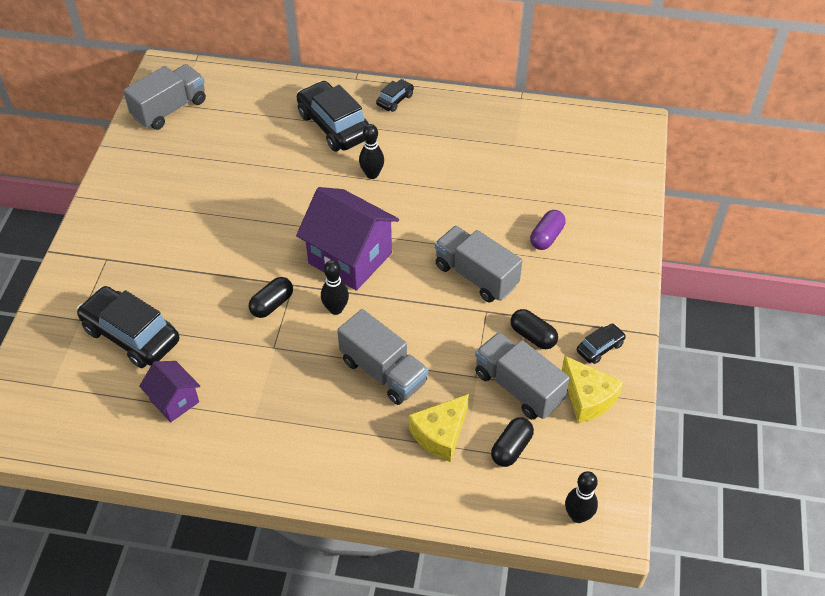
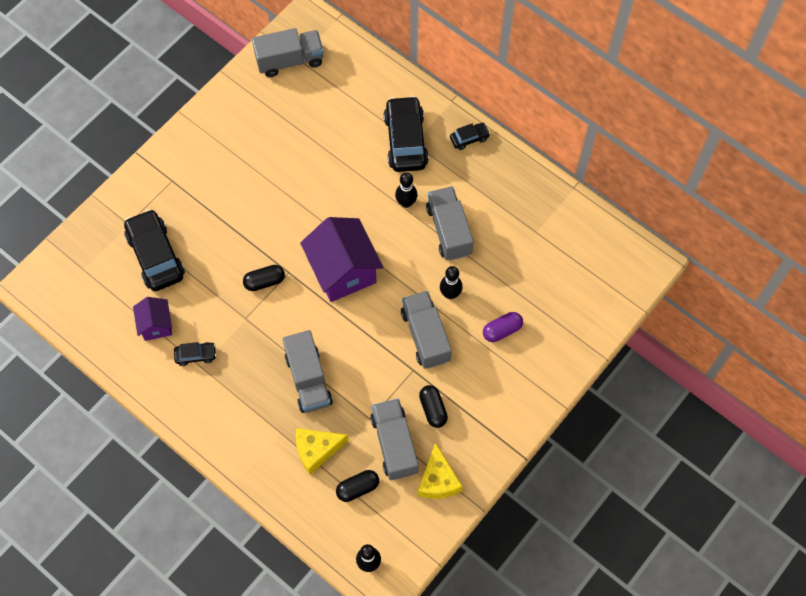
camera: 30 degrees right, 15 degrees up
black bowling pin [321,260,349,315] -> black bowling pin moved to [440,266,463,299]
black car [577,324,626,364] -> black car moved to [174,342,216,366]
none -> grey truck [426,186,473,261]

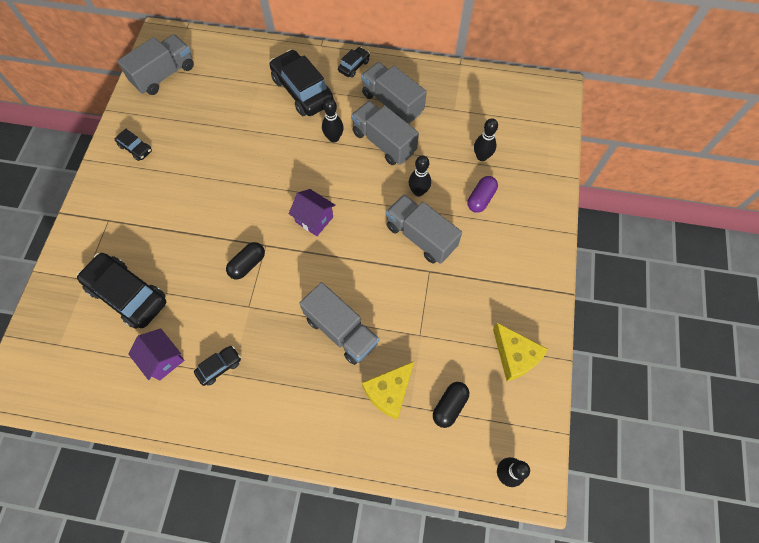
camera: 30 degrees left, 0 degrees up
purple house [300,217,383,302] -> purple house [289,189,335,236], size x0.54
grey truck [370,399,419,480] -> grey truck moved to [361,62,427,124]
black capsule [419,385,448,428] -> none
none -> black car [115,129,152,161]
none -> black bowling pin [474,118,498,161]

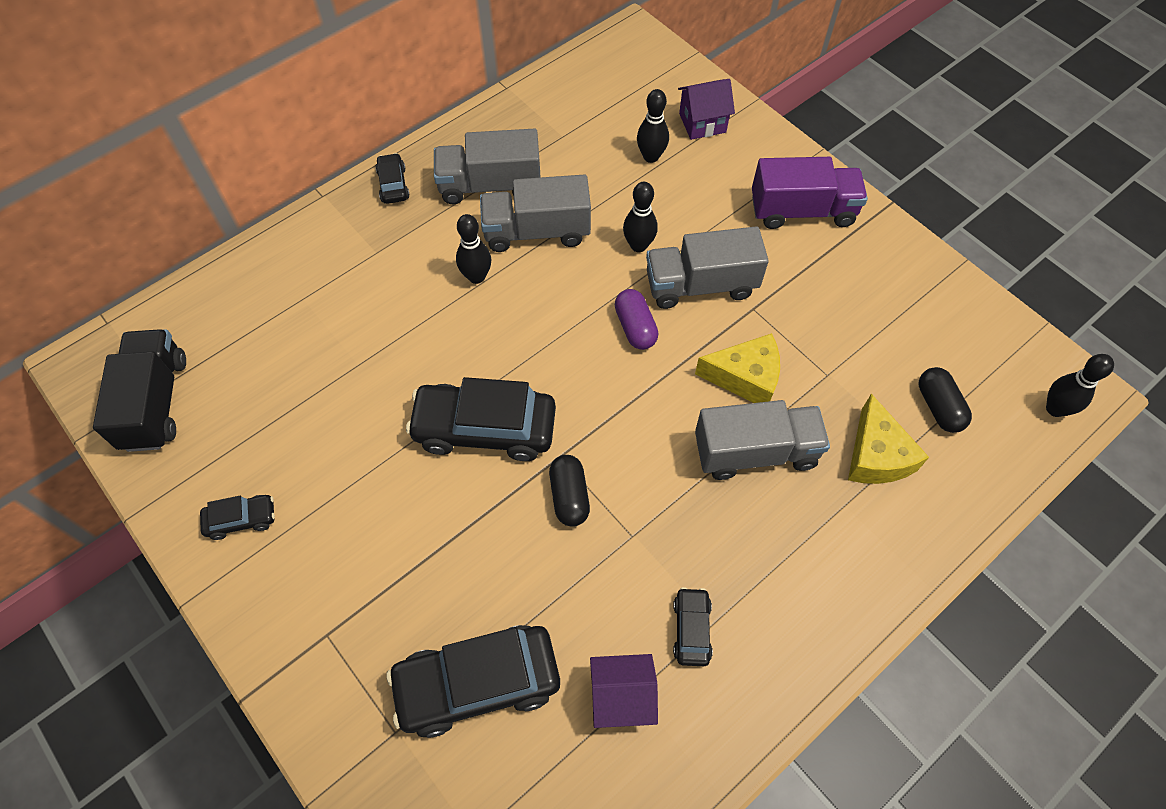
camera: 50 degrees left, 5 degrees down
grey truck [117,34,194,95] -> black truck [93,329,186,452]
black car [270,49,334,116] -> black car moved to [406,377,556,461]
purple house [289,189,335,236] -> purple house moved to [678,79,735,140]
purple capsule [467,176,498,213] -> purple capsule moved to [615,289,658,350]
yellow cheese [493,323,548,381] -> yellow cheese moved to [695,333,780,403]
none -> purple truck [752,157,868,229]

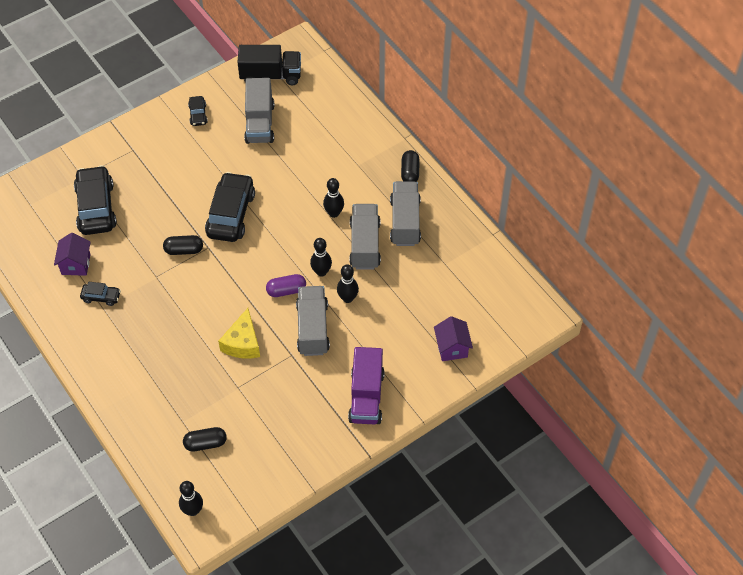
camera: 95 degrees right, 5 degrees down
black car [375,153,409,204] -> black capsule [401,150,420,182]
black bowling pin [637,89,669,163] -> black bowling pin moved to [310,238,332,277]
grey truck [695,400,830,480] -> grey truck moved to [244,78,274,144]
yellow cheese [848,394,929,484] -> none

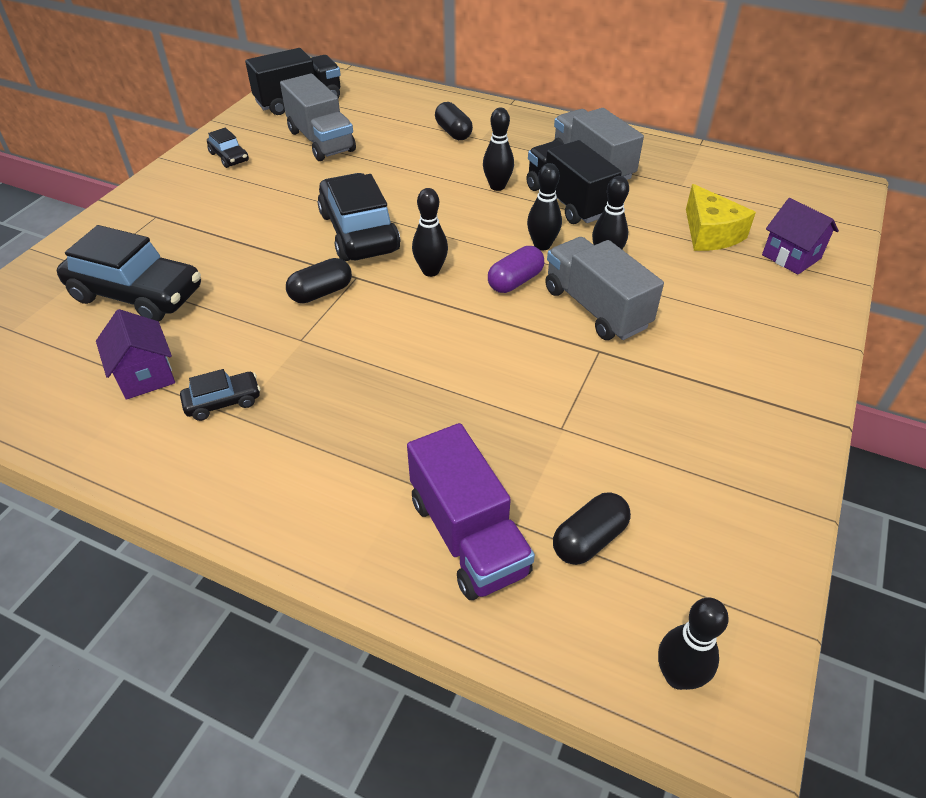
camera: 30 degrees left, 10 degrees down
black car [74,165,117,235] -> black car turned 150 degrees clockwise [57,225,201,321]
yellow cheese [218,308,260,358] -> yellow cheese moved to [686,184,756,251]
purple truck [348,347,385,424] -> purple truck moved to [407,423,535,600]
grey truck [349,204,381,270] -> black truck [526,140,622,224]
black capsule [401,150,420,182] -> black capsule moved to [435,102,473,140]
none -> black bowling pin [412,188,448,277]

